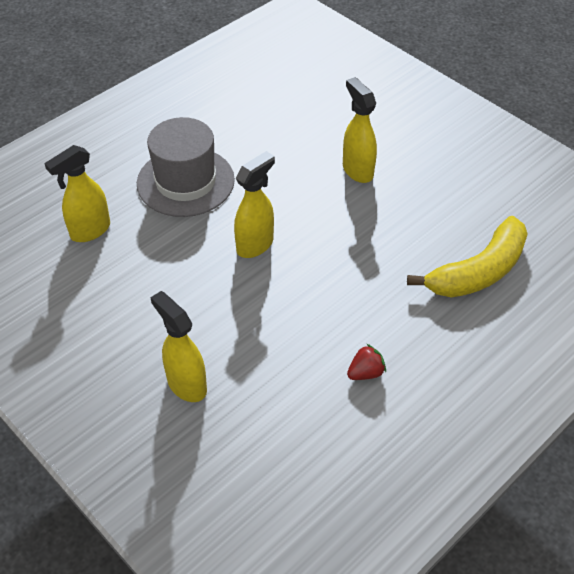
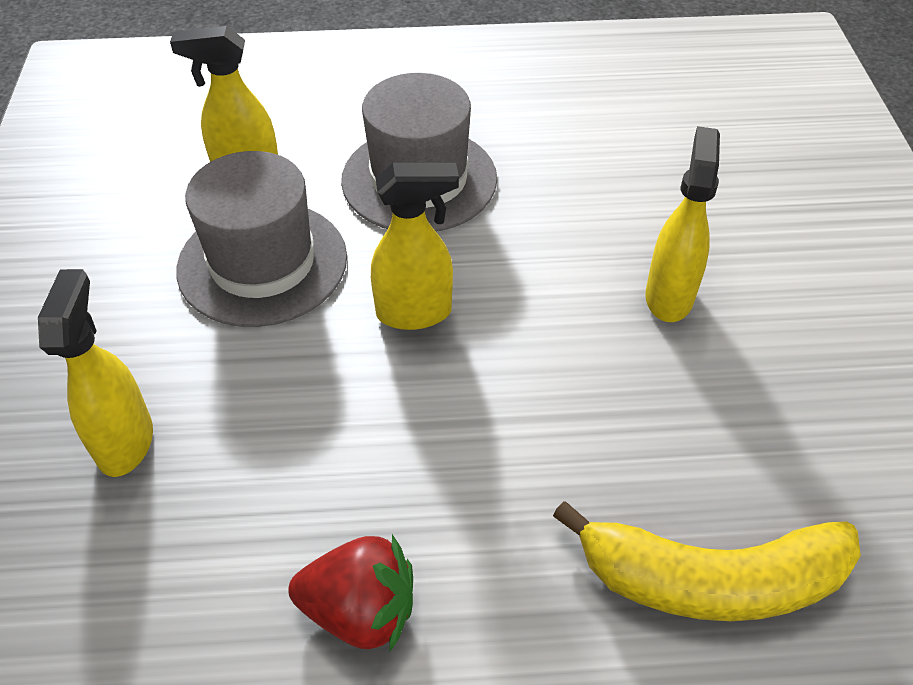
camera: 40 degrees right, 0 degrees up
red strawberry [347,344,386,380] -> red strawberry [288,534,413,651], size x1.63
none -> grey hat [176,151,347,327]

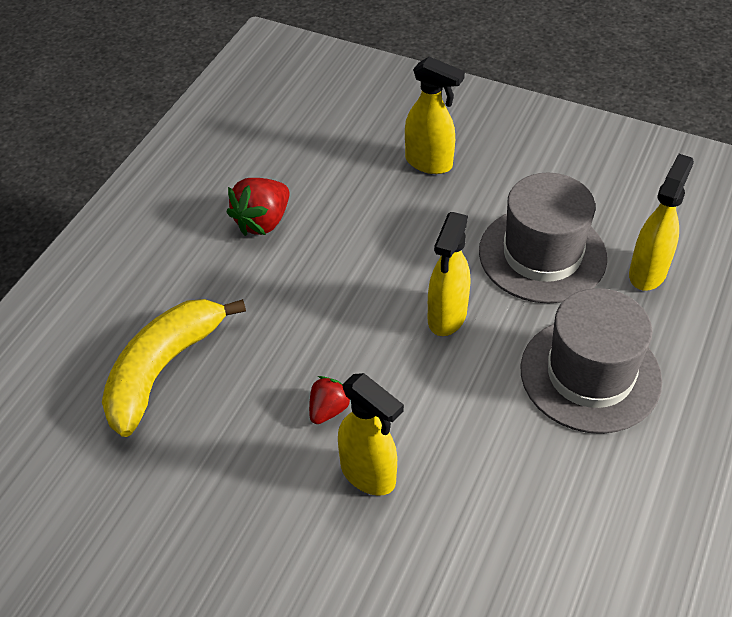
camera: 120 degrees right, 0 degrees up
none -> red strawberry [309,376,350,424]

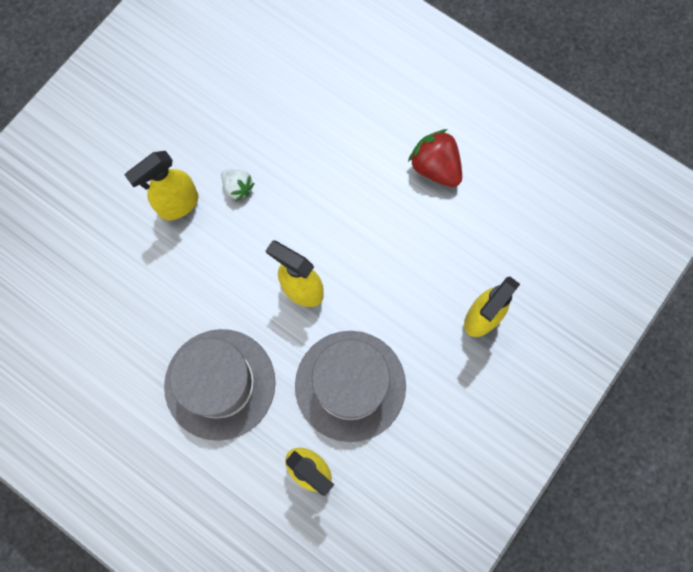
camera: 100 degrees right, 25 degrees up
yellow banana [102,299,246,437] -> none
red strawberry [309,376,350,424] -> white strawberry [221,169,255,201]

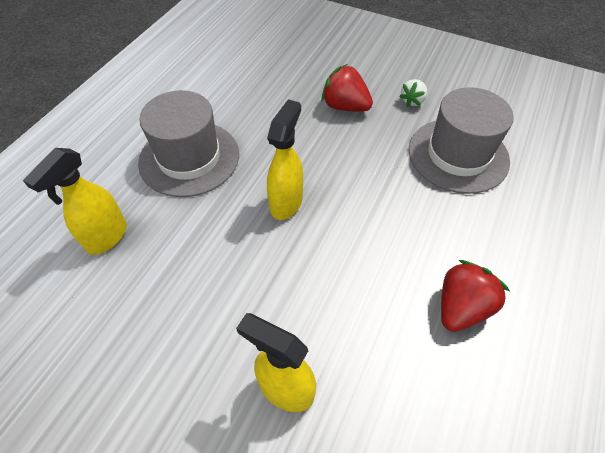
camera: 80 degrees right, 20 degrees down
yellow spray bottle [125,151,199,220] -> red strawberry [321,64,373,112]
white strawberry [221,169,255,201] -> white strawberry moved to [399,79,427,107]
grey hat [295,331,406,442] -> grey hat moved to [409,87,514,194]

